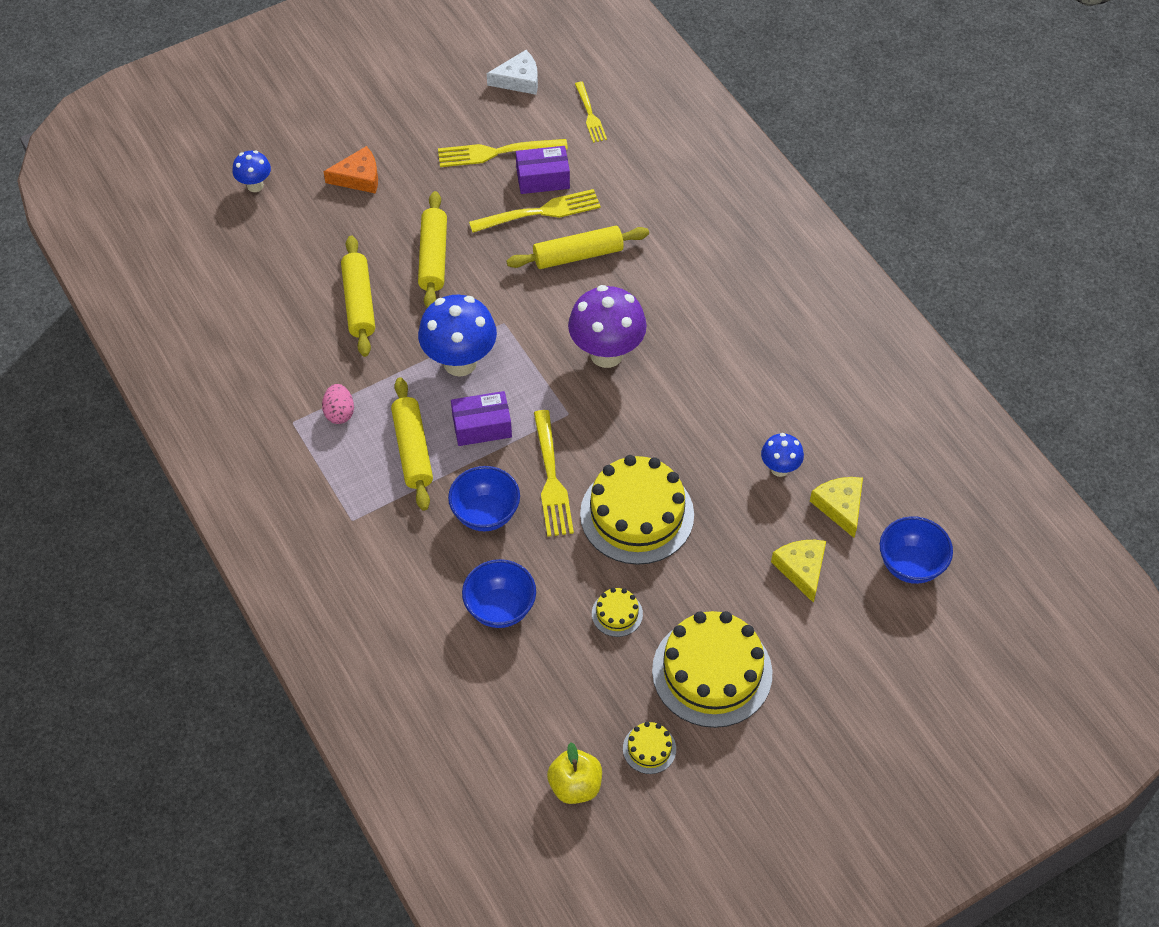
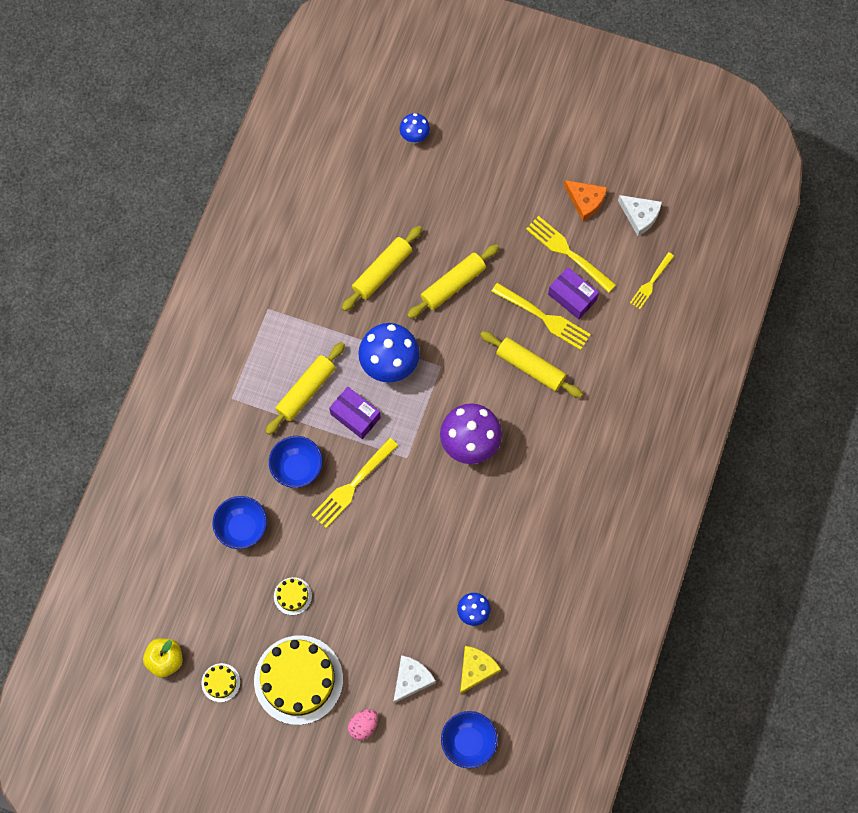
camera: 50 degrees right, 15 degrees up
pink egg [322,384,354,424] -> pink egg moved to [348,709,378,740]
orange cheese [323,146,378,194] -> orange cheese moved to [564,180,607,221]
yellow cake [580,455,694,565] -> none
yellow cheese [771,540,826,603] -> white cheese [393,655,436,703]

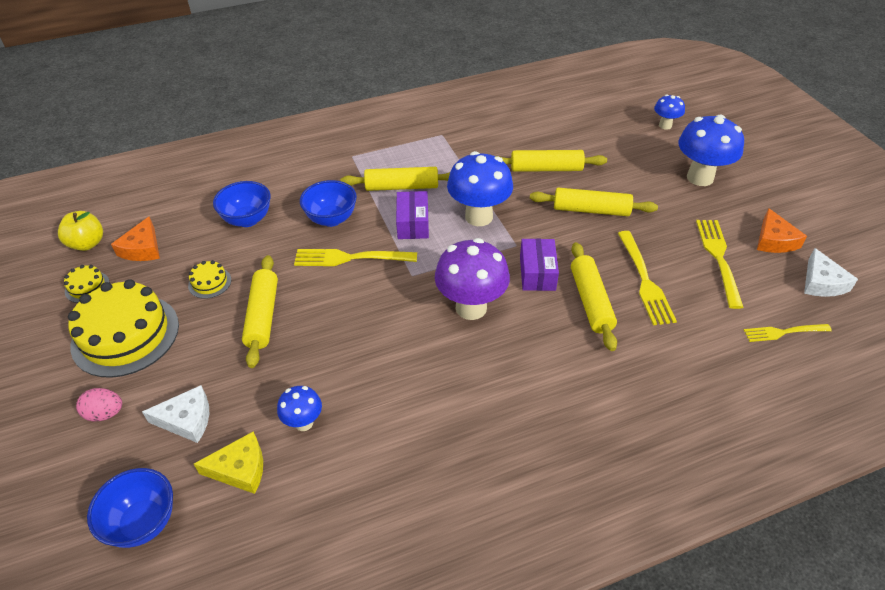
camera: 50 degrees right, 25 degrees down
purple box [548,267,599,319] -> purple box moved to [520,239,559,291]
none -> orange cheese [111,217,160,261]
none -> yellow rolling pin [242,255,278,368]
none -> blue mushroom [678,114,744,186]

